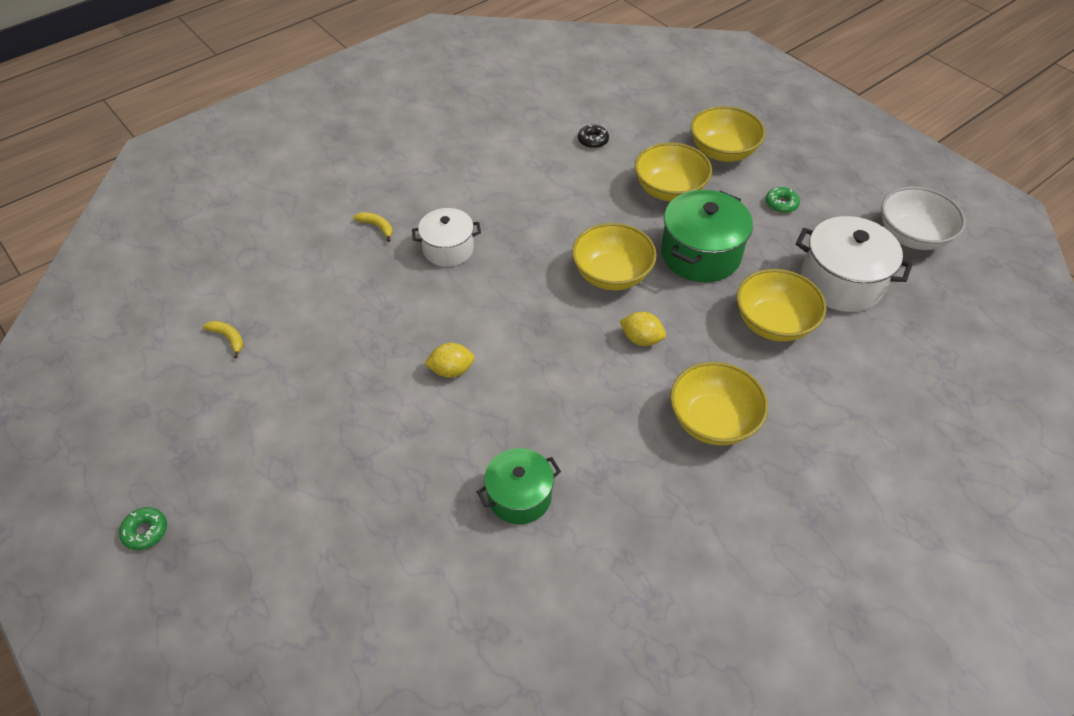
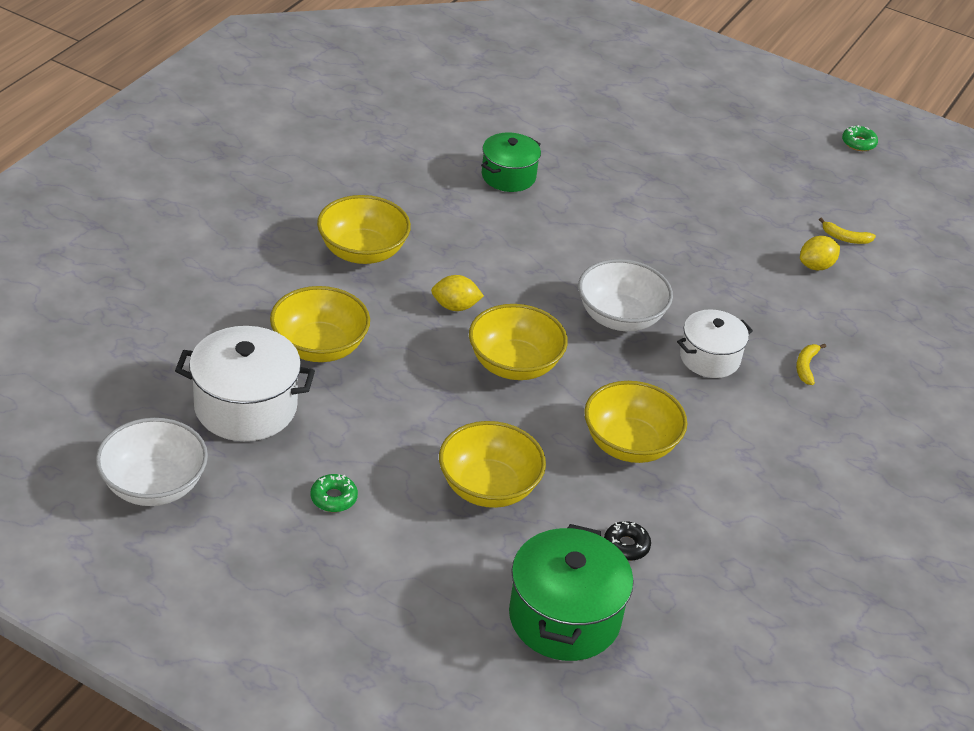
camera: 155 degrees right, 10 degrees down
green donut [119,507,167,550] -> green donut moved to [842,125,878,151]
yellow banana [353,212,393,242] -> yellow banana turned 90 degrees clockwise [796,344,826,385]
yellow lemon [424,343,475,378] -> yellow lemon moved to [800,236,840,271]
green pot [661,190,753,283] -> green pot moved to [509,524,634,661]
yellow bowl [691,106,765,162] -> yellow bowl moved to [584,381,687,463]
none -> white bowl [578,259,673,331]

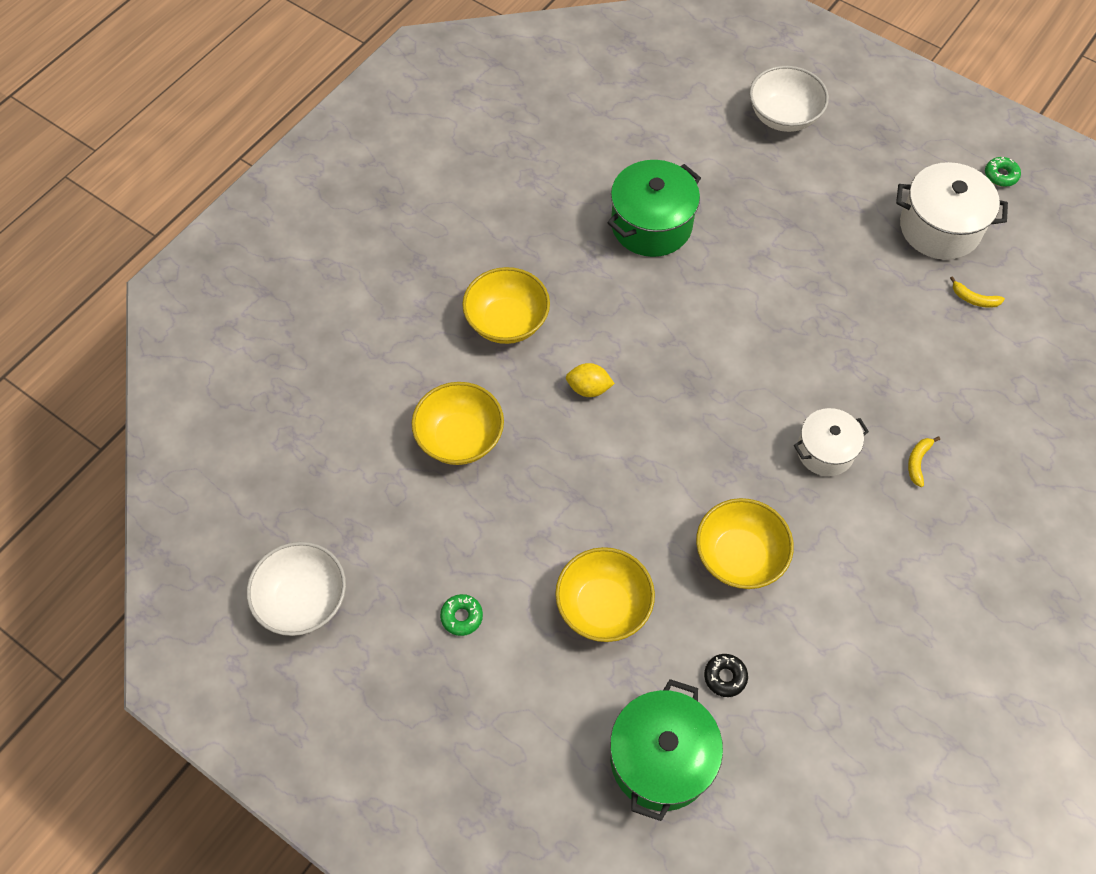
camera: 10 degrees right, 20 degrees up
white pot [175,326,315,441] -> white pot moved to [896,162,1008,260]
yellow bowl [469,304,568,380] -> none
green pot [481,132,541,192] -> green pot [607,160,701,257], size x1.56
white bowl [578,259,673,331] -> white bowl moved to [749,66,829,132]
yellow lemon [800,236,840,271] -> none

